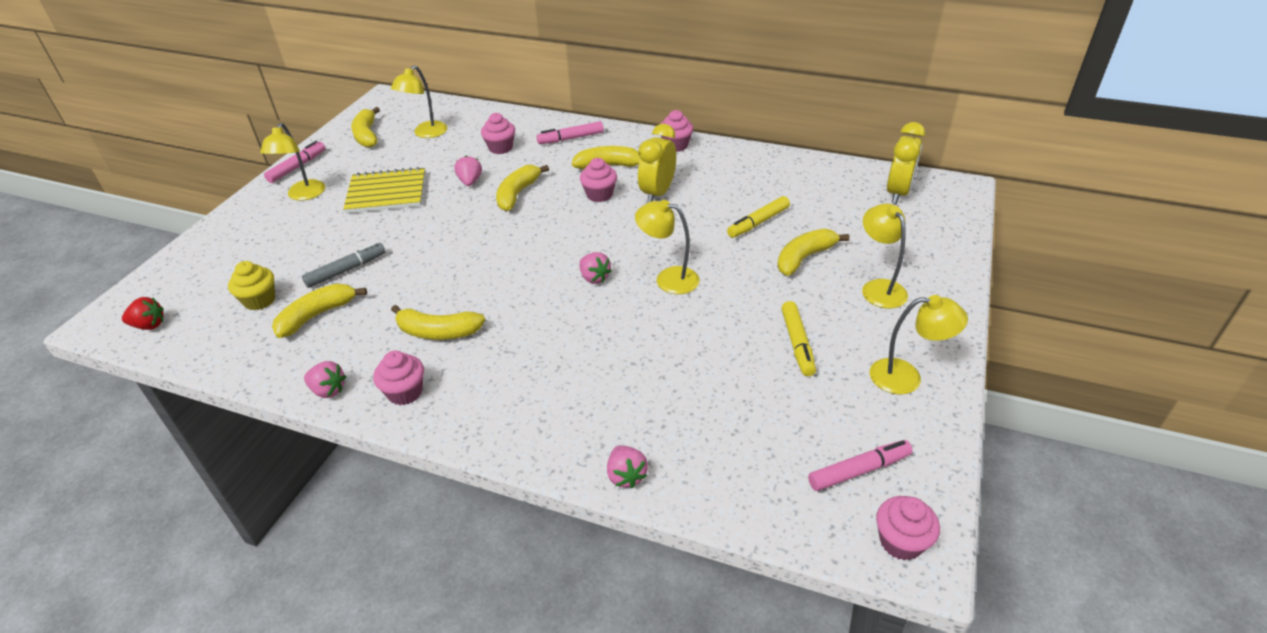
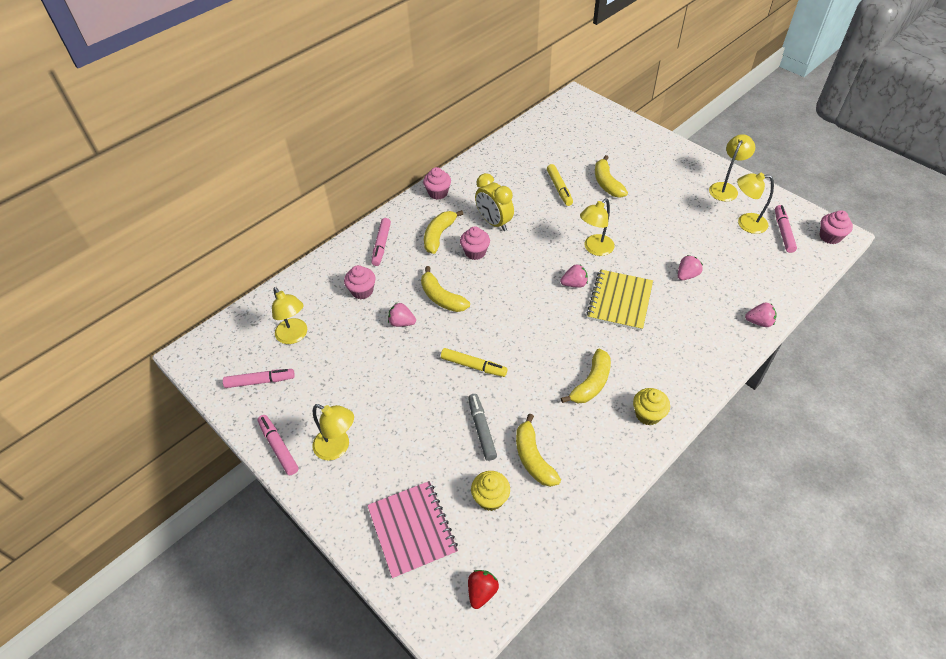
camera: 65 degrees left, 10 degrees up
pink strawberry [304,361,346,398] -> pink strawberry moved to [678,255,703,280]
yellow notebook [343,167,425,213] -> yellow notebook moved to [586,269,653,331]
yellow banana [351,107,380,147] -> pink marker [223,369,295,388]
pink cupcake [373,351,424,405] -> yellow cupcake [633,388,670,425]
yellow marker [782,301,816,376] -> yellow marker moved to [441,348,507,377]
yellow lamp [862,203,908,309] -> yellow lamp moved to [737,173,774,234]
yellow clock [887,122,926,204] -> none
none -> pink notebook [367,481,458,579]

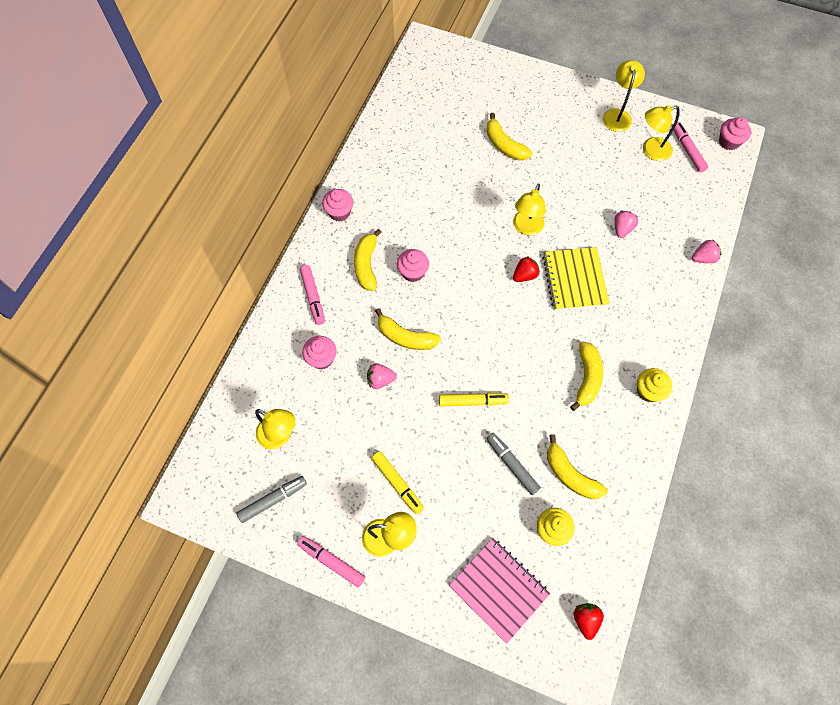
camera: 25 degrees left, 15 degrees up
pink marker [223,369,295,388] -> grey marker [237,476,307,523]
yellow clock [475,173,514,231] -> none
yellow marker [547,164,573,206] -> yellow marker moved to [371,451,424,514]
pink strawberry [560,265,588,288] -> red strawberry [513,256,540,282]

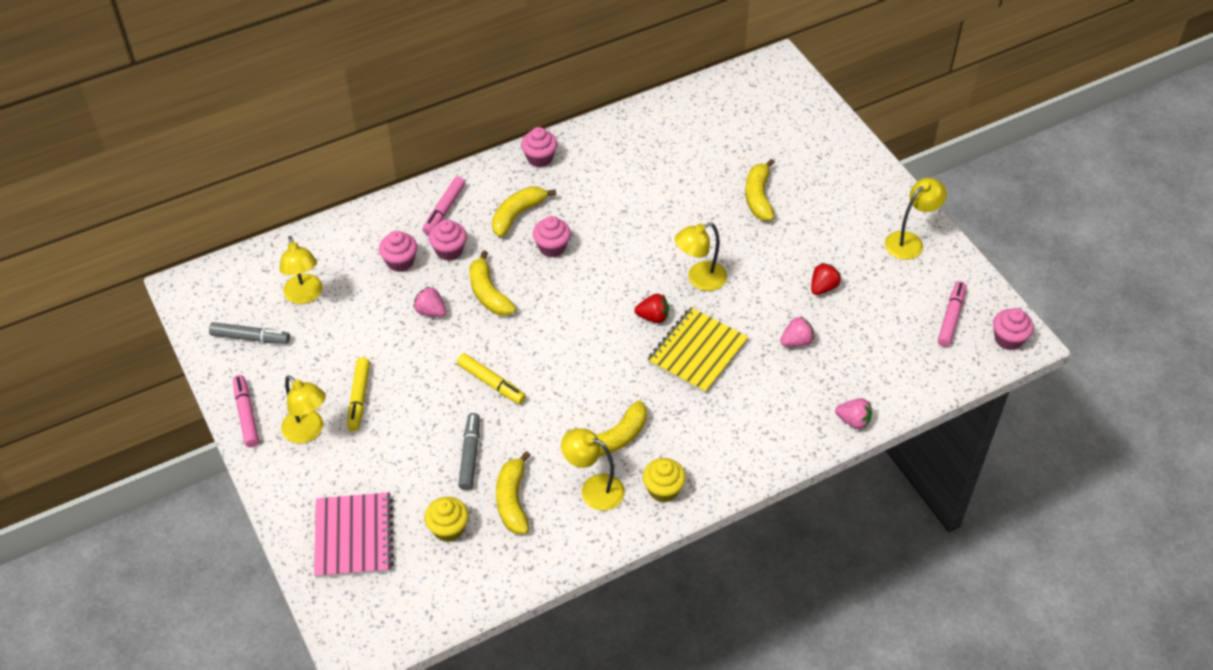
camera: 40 degrees right, 15 degrees down
red strawberry [574,603,604,640] -> red strawberry moved to [811,263,841,295]
yellow lamp [643,105,680,161] -> yellow lamp moved to [561,428,625,511]
none -> pink cupcake [429,219,467,261]

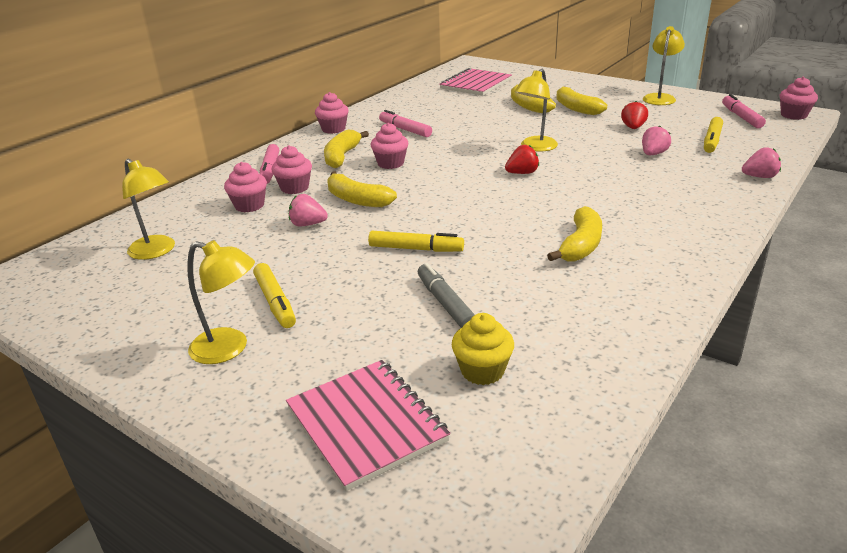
camera: 25 degrees left, 20 degrees down
grey marker [209,322,290,344] -> none
pink marker [233,375,259,447] -> pink marker moved to [379,110,432,137]
yellow banana [496,451,531,534] -> yellow banana moved to [556,87,607,115]
yellow lamp [561,428,625,511] -> none
yellow cupcake [643,458,686,502] -> none
yellow notebook [647,307,748,394] -> none
none -> pink notebook [439,68,512,95]
none -> yellow marker [704,117,723,153]

